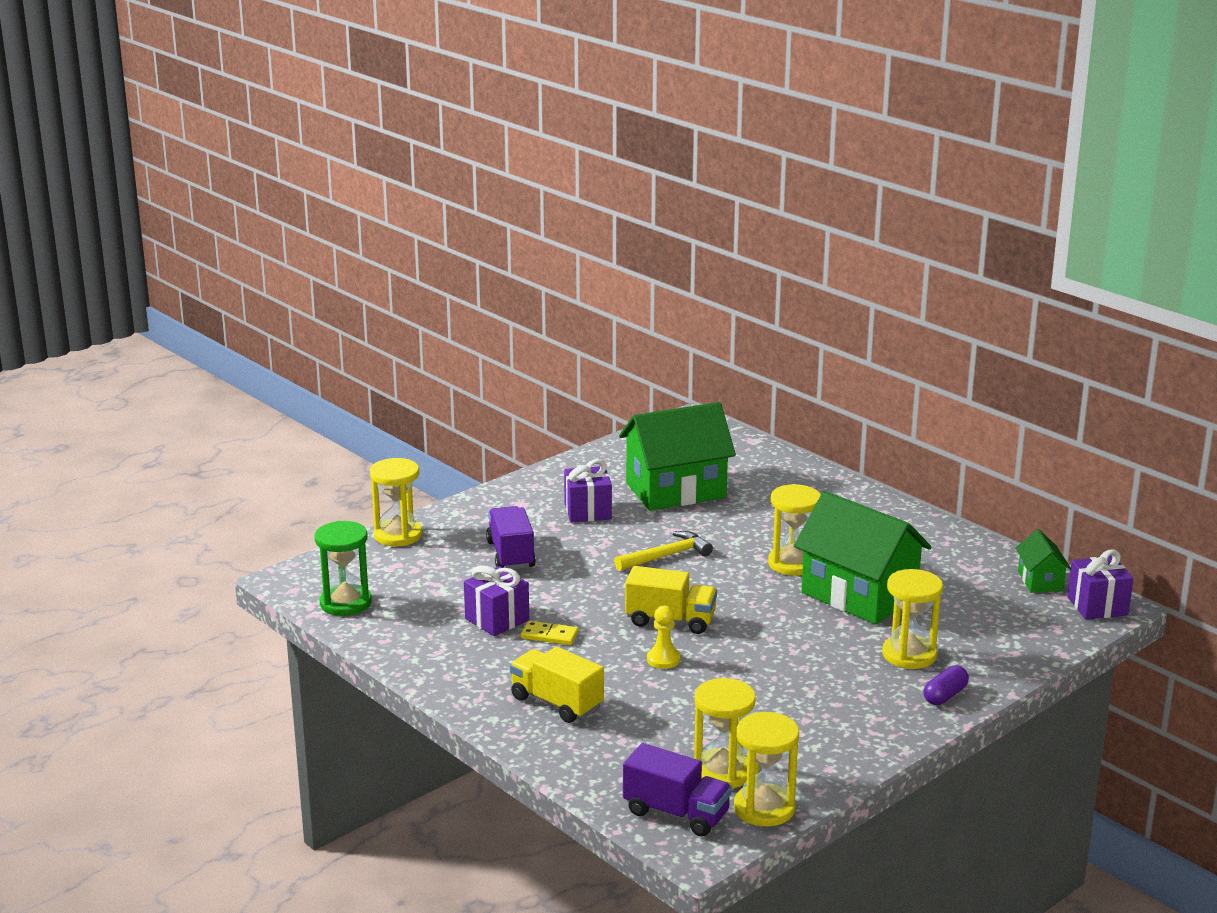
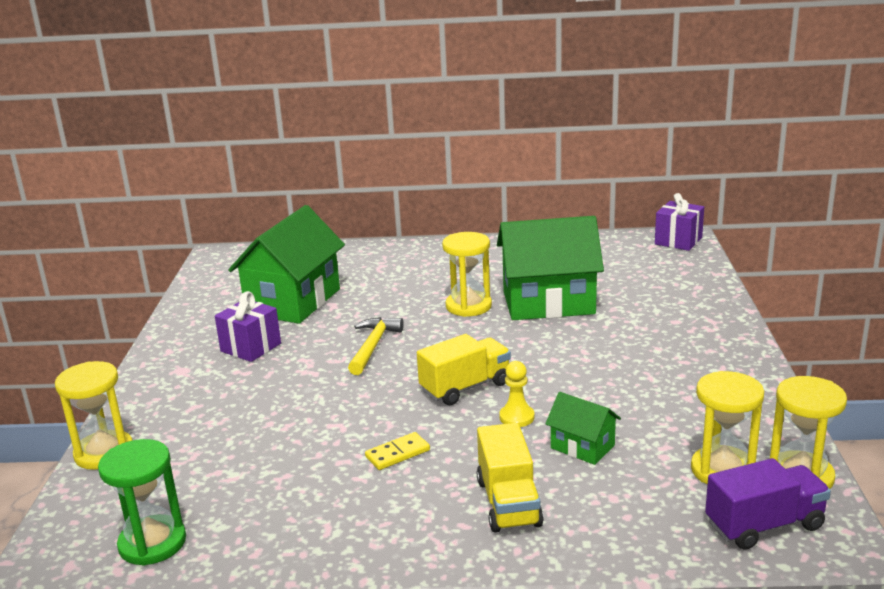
camera: 45 degrees left, 0 degrees up
purple gift [464,565,529,636] -> none
purple truck [486,506,536,569] -> none
yellow truck [510,646,604,723] -> yellow truck turned 90 degrees counterclockwise [477,423,544,533]
yellow hourglass [882,569,943,669] -> none
purple capsule [923,665,969,705] -> none
green house [1015,529,1071,593] -> green house moved to [545,392,621,465]

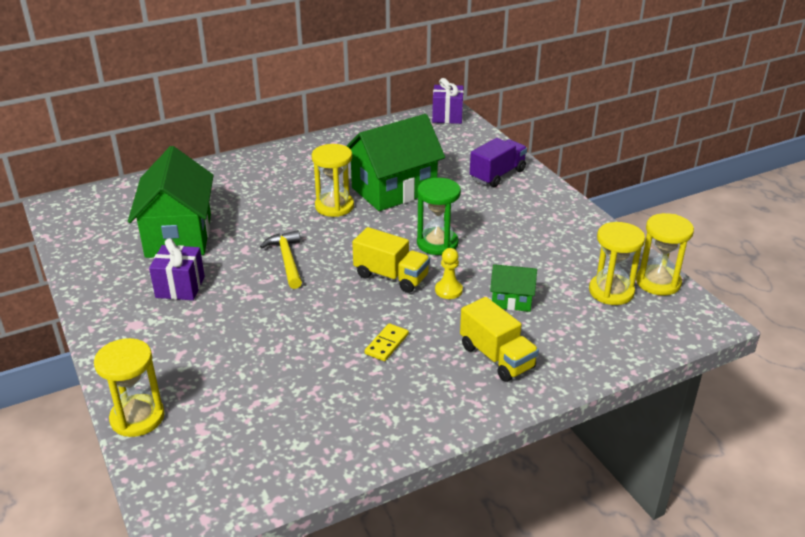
camera: 30 degrees left, 10 degrees up
green hourglass [98,439,186,565] -> green hourglass moved to [417,178,461,255]
yellow truck [417,334,511,405] -> yellow truck turned 90 degrees clockwise [352,227,430,293]
purple truck [705,458,831,550] -> purple truck moved to [470,138,527,187]

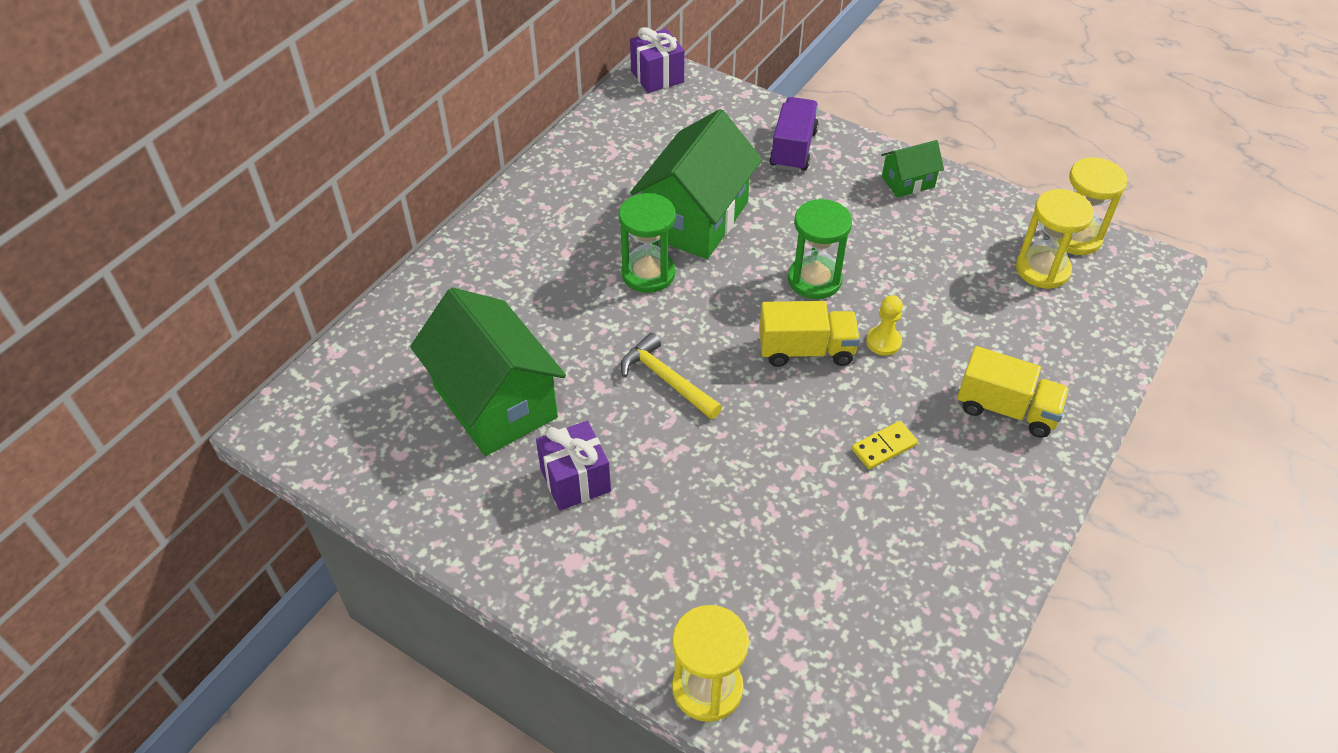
camera: 30 degrees left, 15 degrees up
yellow hourglass [312,144,354,217] -> green hourglass [619,193,676,293]
yellow domino [365,323,409,361] -> yellow domino turned 60 degrees clockwise [852,421,918,469]
green house [490,264,537,312] -> green house moved to [881,140,944,197]

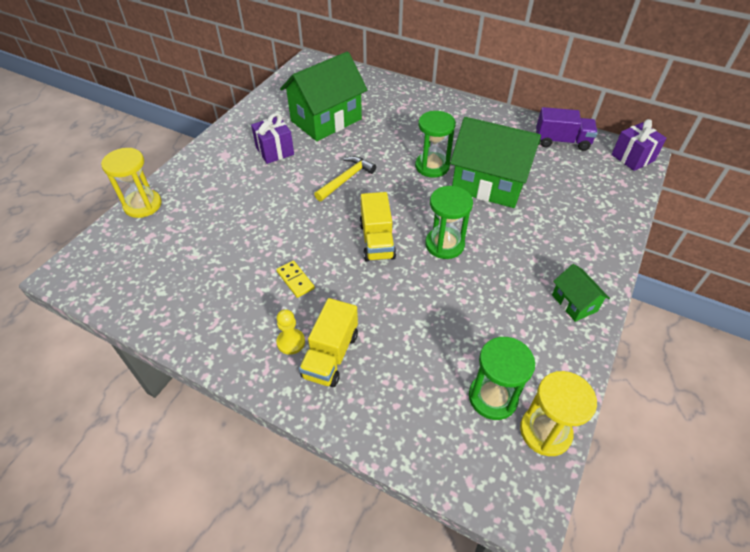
camera: 85 degrees right, 0 degrees up
purple truck [769,97,819,172] -> purple truck moved to [536,107,598,151]
yellow pawn [866,295,903,356] -> yellow pawn moved to [276,309,305,355]
yellow hourglass [1016,189,1094,289] -> green hourglass [469,337,535,420]

